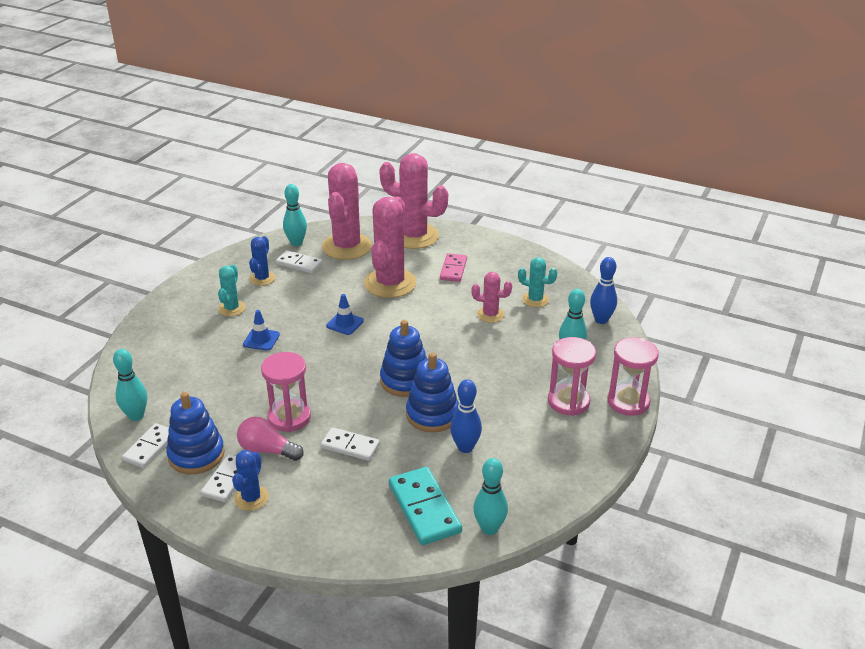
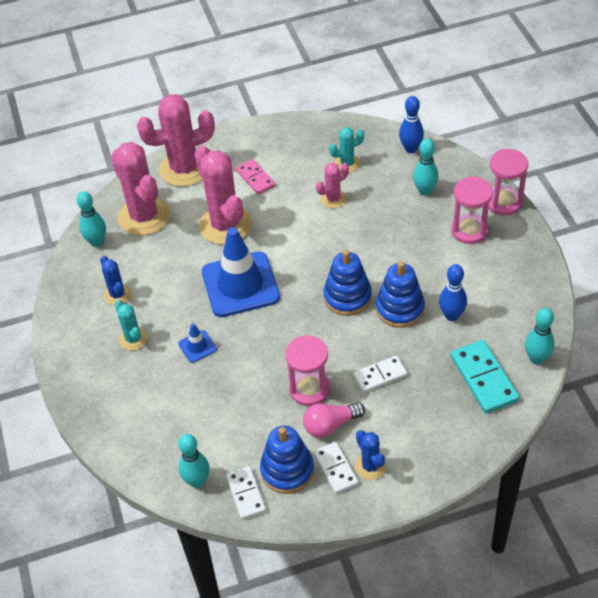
camera: 40 degrees left, 15 degrees up
white domino [276,250,322,273] -> none
blue traffic cone [326,294,364,335] -> blue traffic cone [202,227,280,317], size x2.32
turquoise domino [389,467,462,545] -> turquoise domino turned 45 degrees clockwise [451,340,520,413]

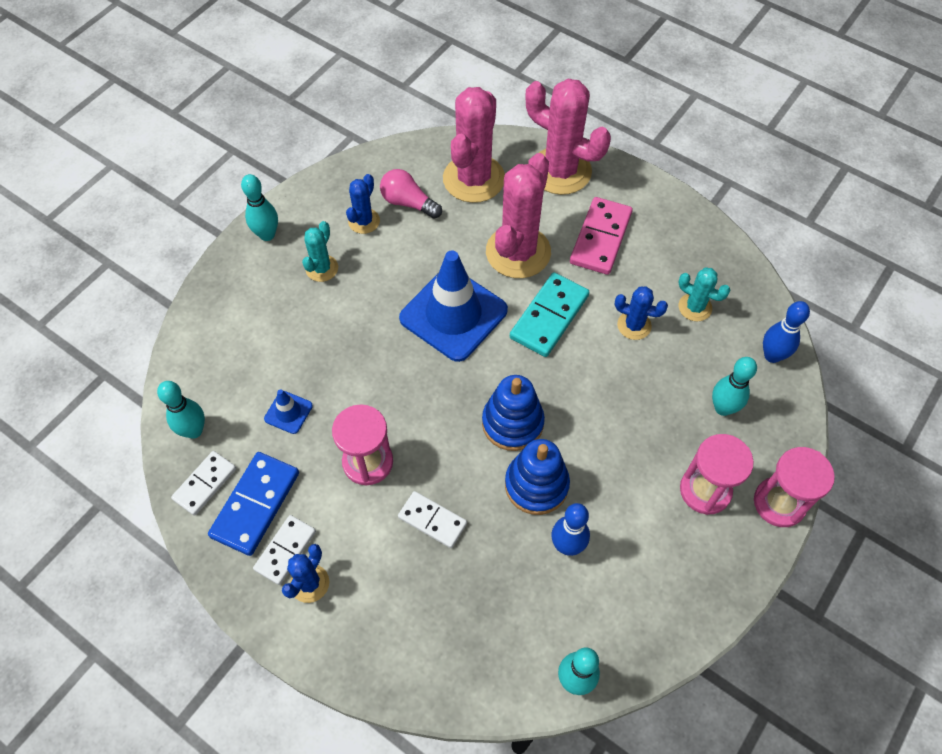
camera: 50 degrees right, 10 degrees up
turquoise bowling pin [77,191,106,247] -> turquoise bowling pin moved to [241,174,278,241]
blue traffic cone [178,323,217,363] -> blue traffic cone moved to [264,389,313,434]
pink domino [236,159,275,195] -> pink domino [570,197,633,275], size x1.55
blue stacking toy [260,426,314,494] -> blue domino [208,452,299,556]
pink light bulb [303,403,365,438] -> pink light bulb moved to [380,169,442,219]
pink cactus [316,163,349,208] -> blue cactus [615,286,668,340]
turquoise domino [451,340,520,413] -> turquoise domino moved to [510,272,589,357]

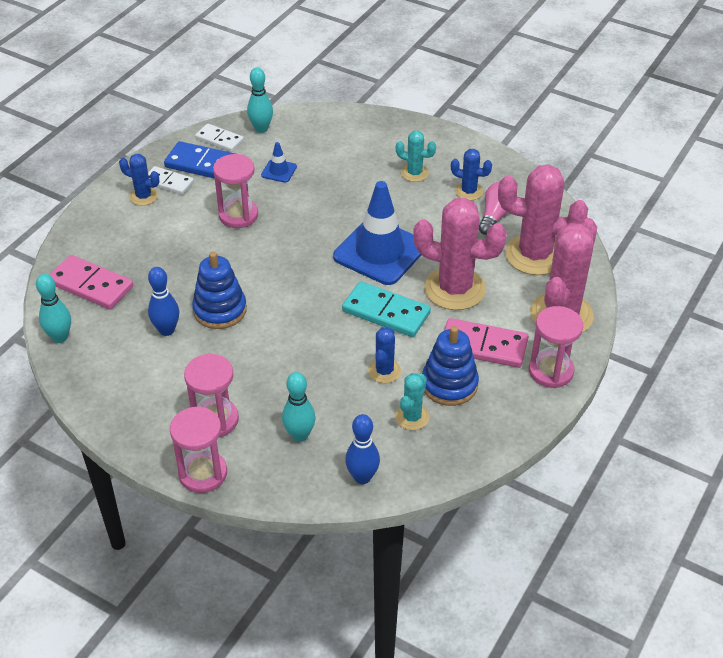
camera: 85 degrees right, 15 degrees down
turquoise bowling pin [241,174,278,241] -> none
white domino [398,491,467,548] -> none
blue stacking toy [482,375,545,451] -> blue stacking toy moved to [422,326,479,406]
none -> pink domino [50,255,133,310]
none -> pink hourglass [529,306,583,388]

